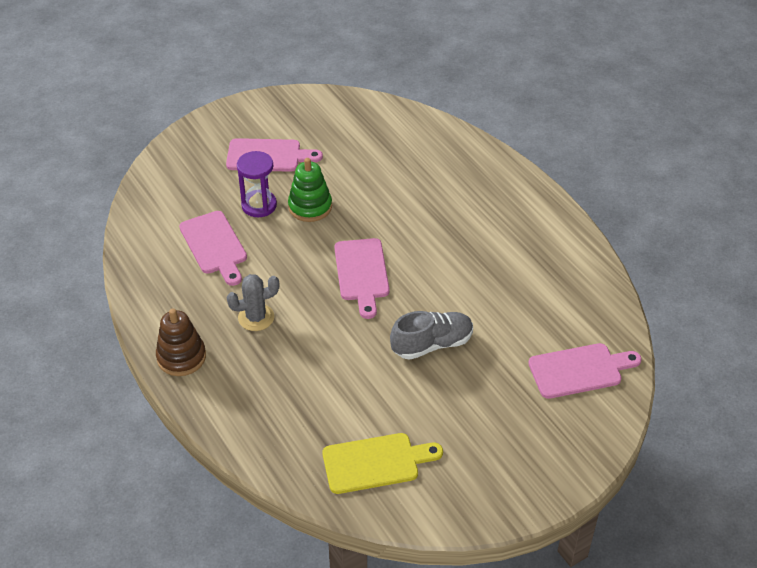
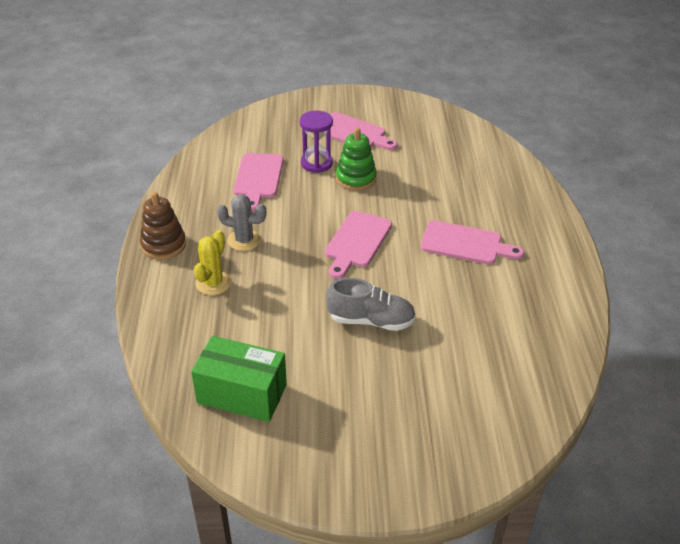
camera: 30 degrees right, 5 degrees down
yellow cutting board [323,433,443,494] -> green box [191,336,287,422]
pink cutting board [528,343,642,399] -> pink cutting board moved to [421,220,524,264]
none -> yellow cactus [194,230,231,295]

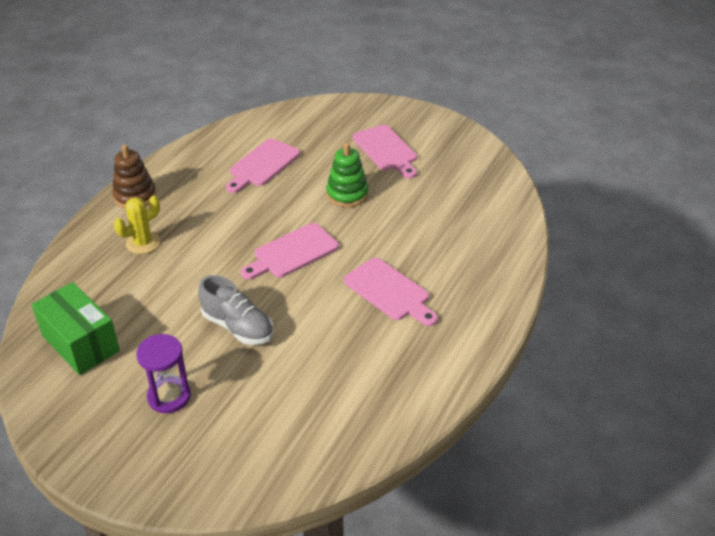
camera: 30 degrees right, 0 degrees up
grey cactus [217,194,266,251] -> none
purple hourglass [300,110,333,173] -> purple hourglass moved to [136,334,191,413]

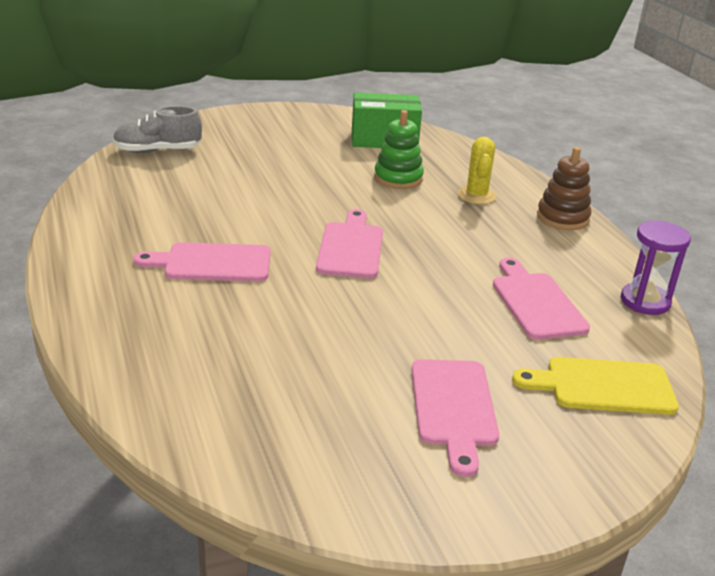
camera: 130 degrees right, 10 degrees down
purple hourglass [136,334,191,413] -> purple hourglass moved to [621,220,691,315]
grey shoe [198,275,273,345] -> grey shoe moved to [113,106,202,153]
green stacking toy [326,143,369,207] -> green stacking toy moved to [374,110,424,189]
pink cutting board [353,125,417,179] -> pink cutting board turned 105 degrees counterclockwise [411,359,499,477]
none -> yellow cutting board [512,357,679,415]

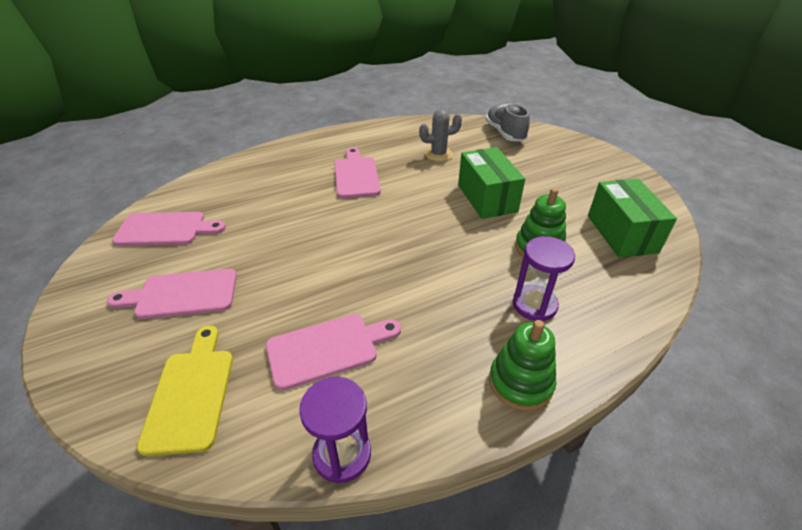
camera: 85 degrees right, 10 degrees up
pink cutting board [316,209,383,279] -> pink cutting board moved to [112,212,226,246]
yellow cactus [458,137,496,204] -> purple hourglass [513,236,575,321]
brown stacking toy [537,147,591,230] -> green stacking toy [489,320,556,411]
none -> grey cactus [419,110,462,162]
none -> green box [458,147,525,219]

